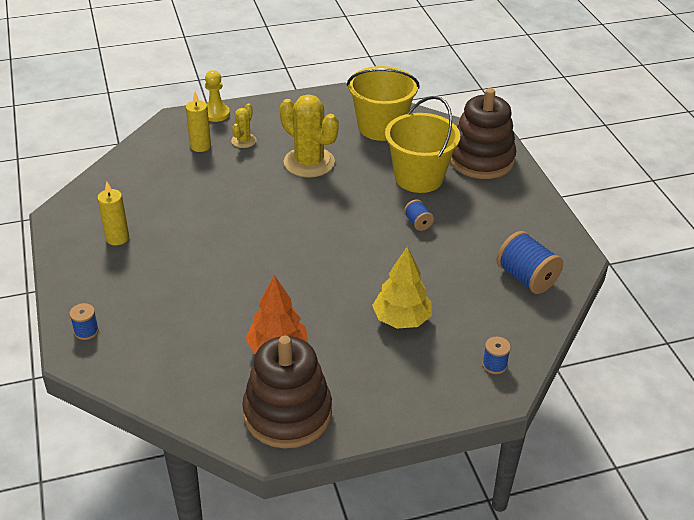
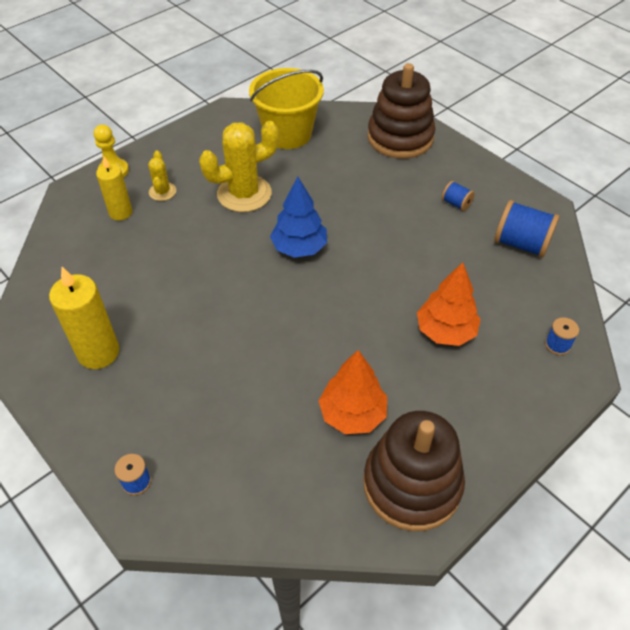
camera: 25 degrees left, 10 degrees up
yellow candle [97,181,129,246] -> yellow candle [49,267,119,369], size x1.53
yellow cactus [280,94,339,178] -> yellow cactus turned 45 degrees counterclockwise [199,121,279,212]
yellow tree [372,246,432,329] -> orange tree [417,262,481,346]
yellow bucket [385,96,460,193] -> none
blue spool [404,199,434,231] -> blue spool moved to [442,181,475,211]
none -> blue tree [270,176,327,258]

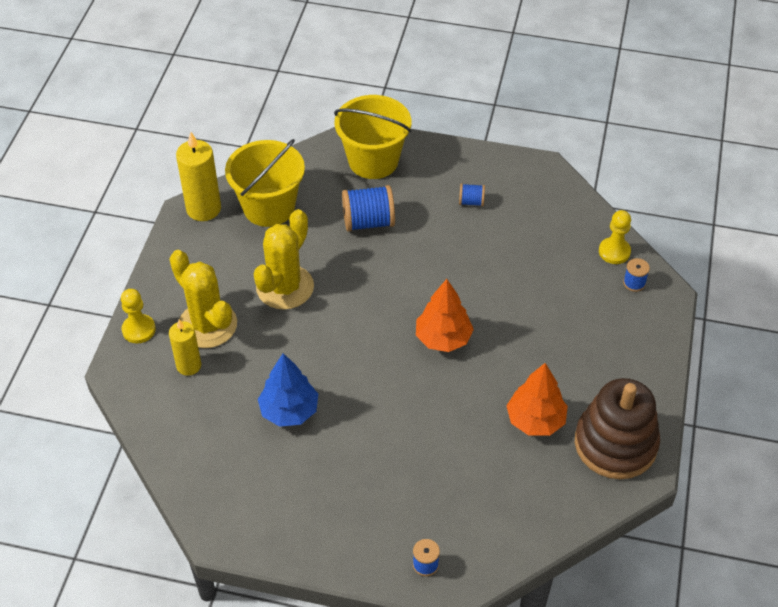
camera: 35 degrees left, 0 degrees up
yellow candle [49,267,119,369] -> yellow candle moved to [176,132,221,221]
yellow cactus [148,150,176,201] -> yellow cactus [170,250,237,348], size x1.98
blue tree [270,176,327,258] -> blue tree moved to [258,353,318,427]
brown stacking toy [368,63,435,159] -> yellow bucket [334,95,411,179]
orange tree [417,262,481,346] -> orange tree moved to [416,279,474,352]
blue spool [494,200,559,257] -> blue spool moved to [342,185,395,232]
none -> yellow pawn [599,210,631,264]

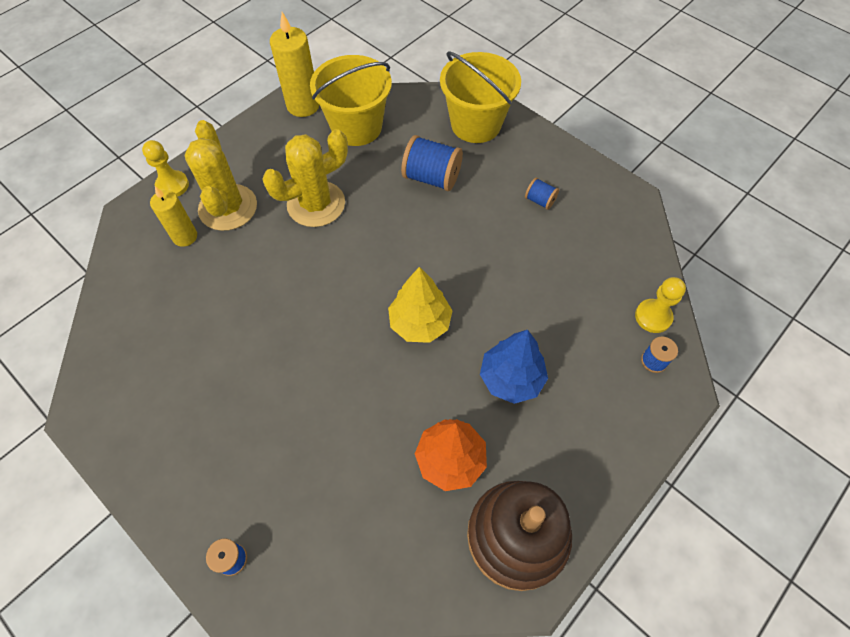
camera: 30 degrees right, 10 degrees up
blue tree [258,353,318,427] -> blue tree moved to [480,330,548,404]
orange tree [416,279,474,352] -> yellow tree [388,267,453,343]

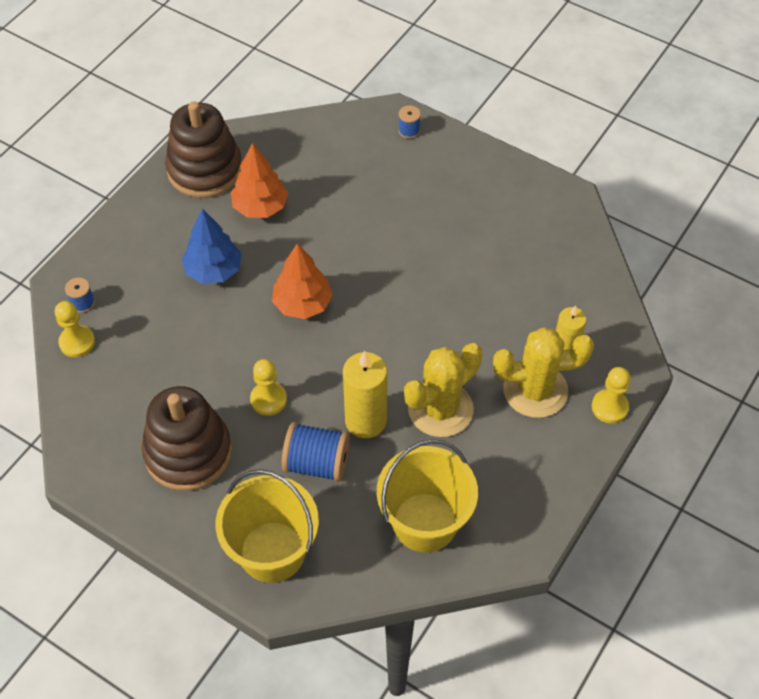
camera: 170 degrees right, 5 degrees down
yellow cactus [185,120,257,231] -> yellow cactus turned 75 degrees counterclockwise [493,327,594,418]
yellow candle [270,12,319,117] -> yellow candle moved to [343,351,387,438]
yellow tree [388,267,453,343] -> orange tree [272,243,333,319]
blue spool [525,178,559,210] -> brown stacking toy [142,386,232,491]
none -> yellow pawn [250,359,287,416]

